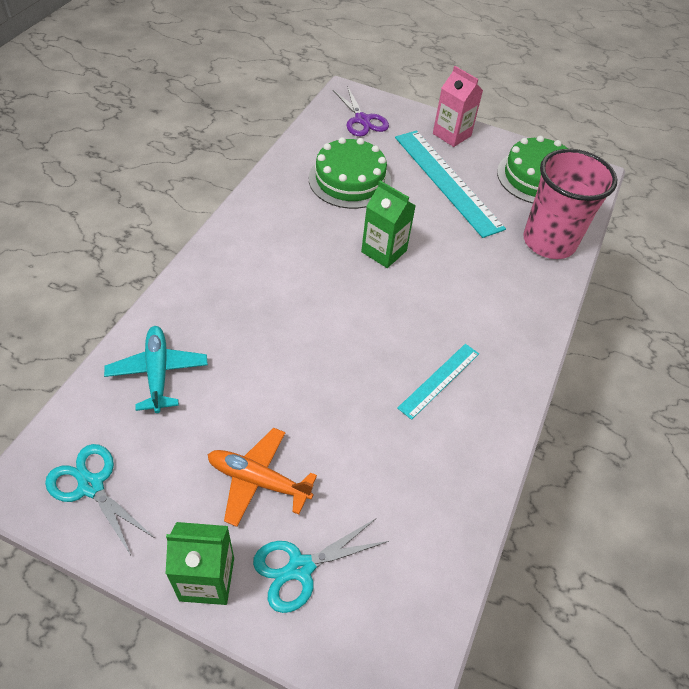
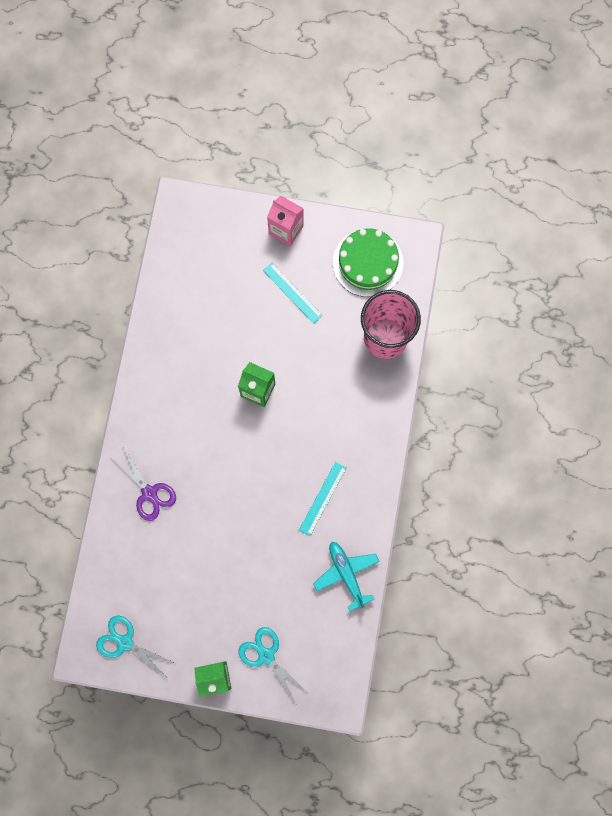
camera: 10 degrees left, 25 degrees up
turquoise plane [104,326,208,413] -> turquoise plane moved to [313,542,380,611]
orange plane [208,428,317,527] -> none
turquoise scissors [253,518,389,613] -> turquoise scissors turned 90 degrees clockwise [239,627,308,704]
green cake [309,137,392,209] -> none
purple scissors [333,86,389,136] -> purple scissors moved to [112,447,176,521]
turquoise ruler [395,130,506,238] -> turquoise ruler [263,263,323,324], size x0.53

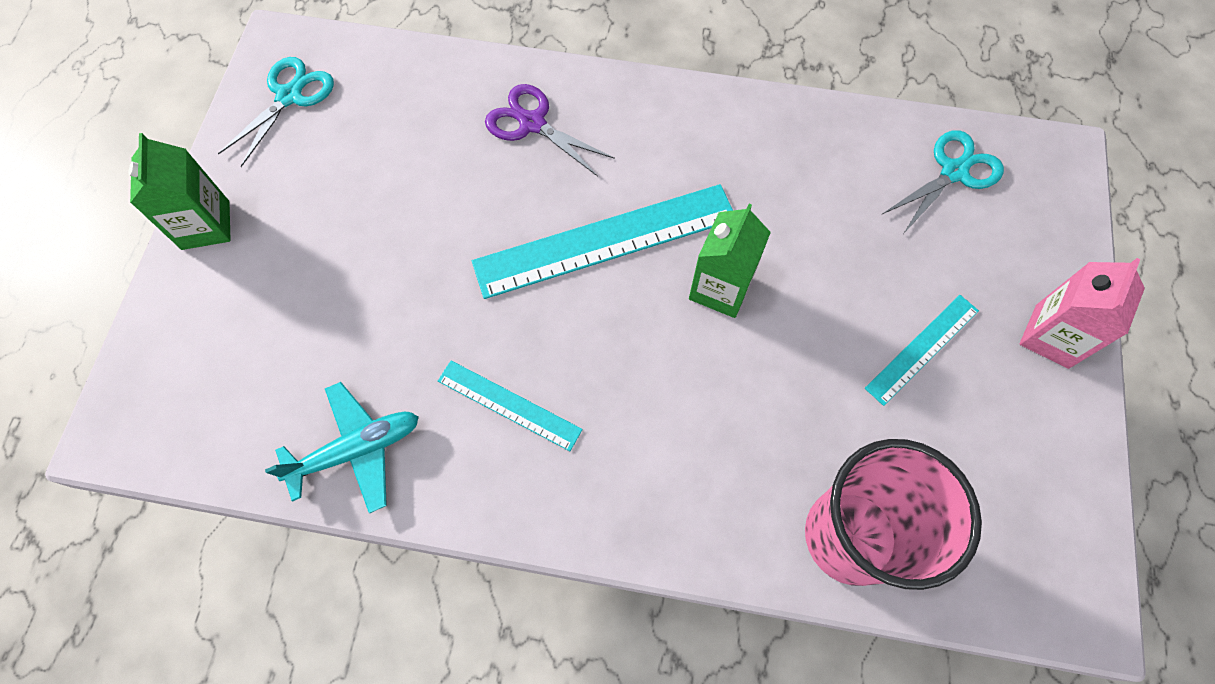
camera: 90 degrees right, 10 degrees down
purple scissors [112,447,176,521] -> purple scissors turned 75 degrees clockwise [485,84,615,177]
turquoise scissors [239,627,308,704] -> turquoise scissors moved to [882,130,1004,233]
green cake [333,228,403,297] -> none
none -> turquoise ruler [472,184,733,299]

